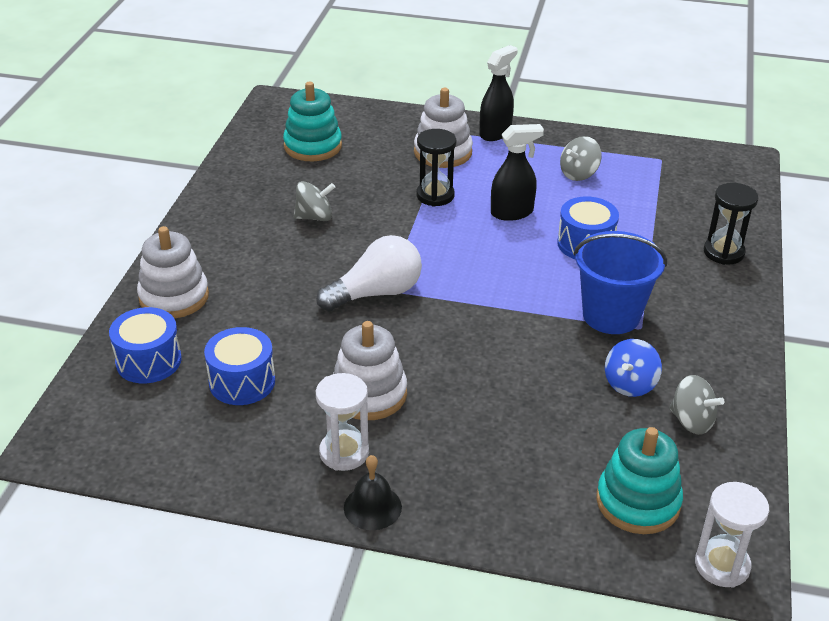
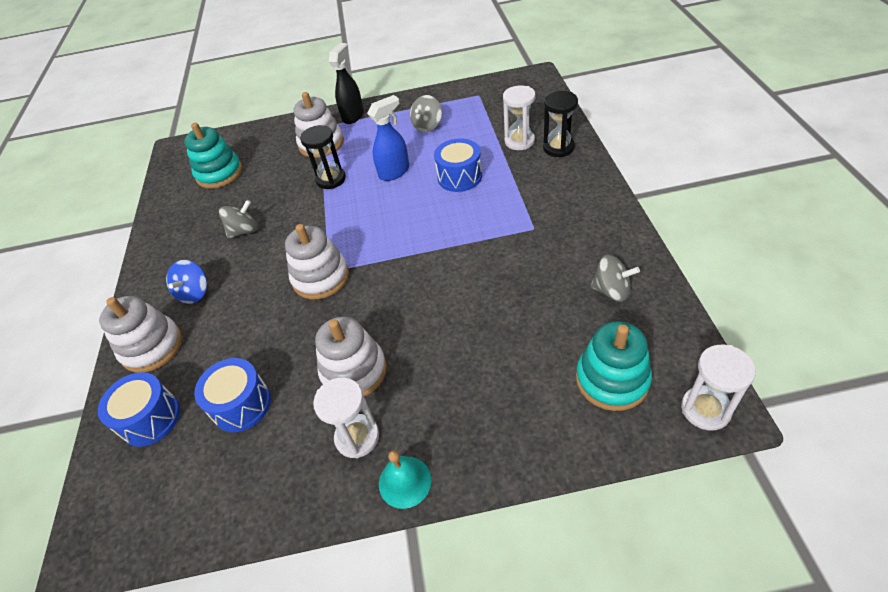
camera: 15 degrees left, 10 degrees up
white light bulb [316,235,422,311] -> white stacking toy [285,224,349,299]
black bell [344,455,402,530] -> turquoise bell [379,450,431,509]
black spray bottle [491,124,544,221] -> blue spray bottle [367,95,409,181]
blue bucket [573,231,667,334] -> none
blue spinning top [605,339,662,397] -> blue spinning top moved to [166,260,207,304]
none -> white hourglass [503,85,535,150]

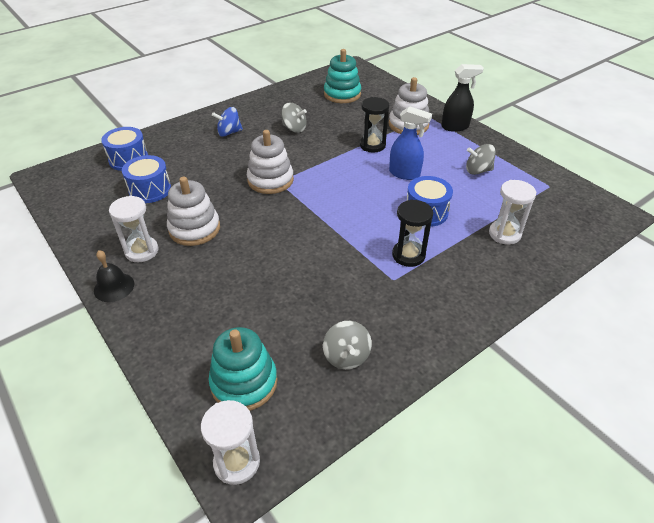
camera: 55 degrees right, 5 degrees down
white stacking toy [99,296,182,373] -> none
turquoise bell [379,450,431,509] -> black bell [94,250,134,302]
black hourglass [543,91,578,157] -> black hourglass moved to [392,199,433,267]

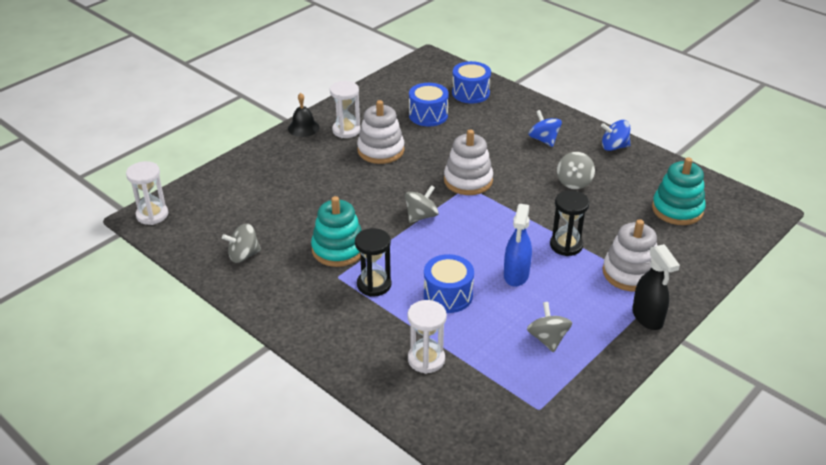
camera: 80 degrees right, 5 degrees down
turquoise stacking toy [209,327,278,411] -> turquoise stacking toy moved to [311,196,362,267]
none -> grey spinning top [405,185,439,223]
none -> blue spinning top [601,120,630,151]

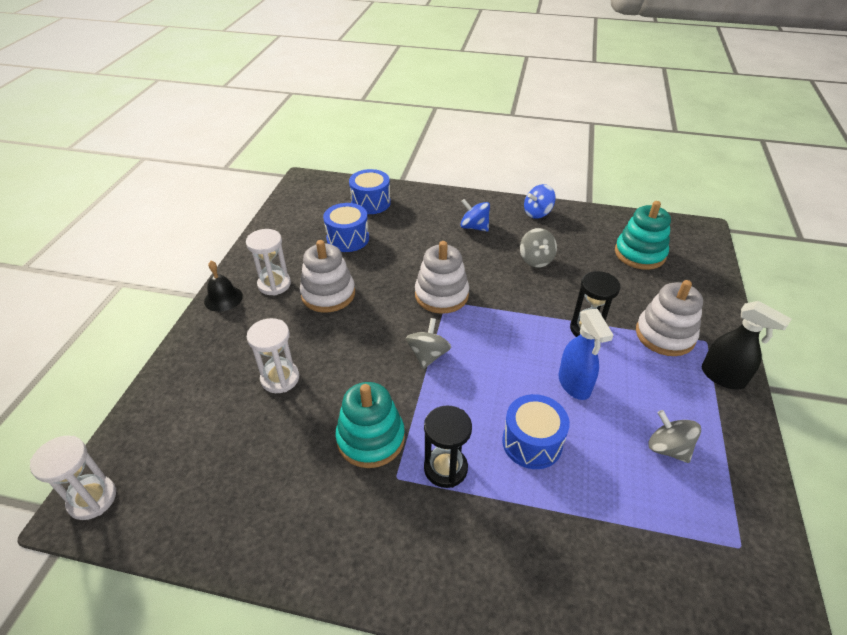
camera: 30 degrees left, 5 degrees up
grey spinning top [222,223,261,263] -> none
white hourglass [407,300,447,374] -> white hourglass moved to [247,318,299,393]

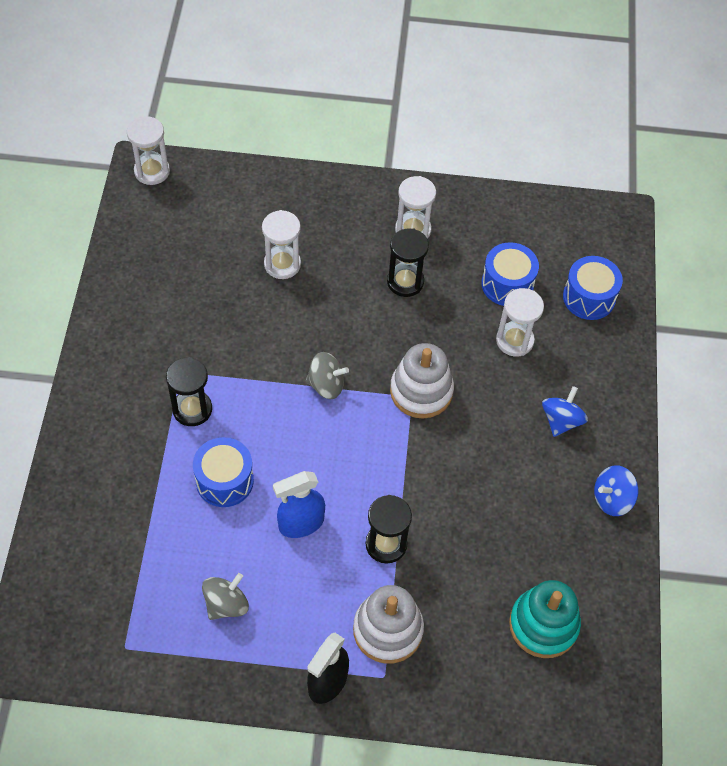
camera: 80 degrees right, 15 degrees up
black bell [204,261,243,312] -> none
white stacking toy [300,240,355,313] -> black hourglass [387,228,429,297]
turquoise stacking toy [335,382,405,468] -> none
grey spinning top [520,228,557,268] -> none
blue spinning top [524,184,555,219] -> blue spinning top turned 75 degrees counterclockwise [594,465,638,516]
none -> white hourglass [496,288,544,357]

